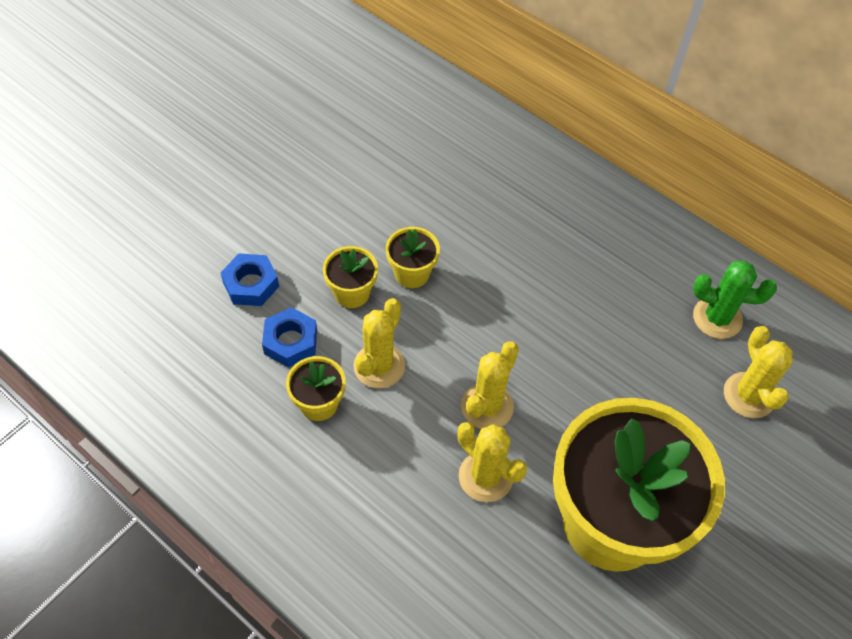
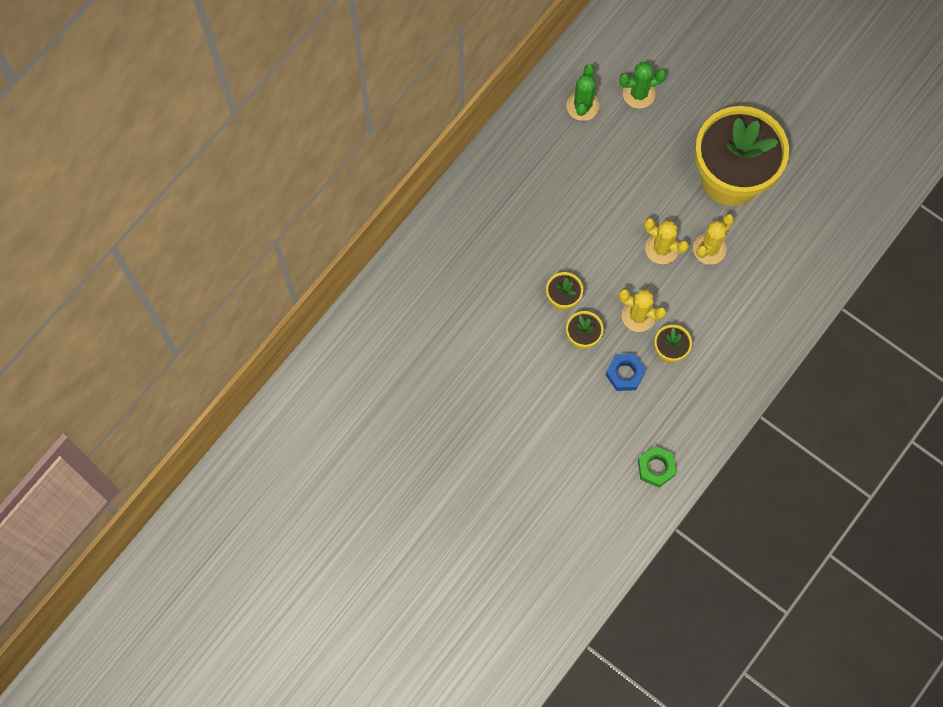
camera: 90 degrees left, 15 degrees up
blue nut [221,254,279,306] -> none
yellow cactus [724,326,793,418] -> green cactus [619,62,666,108]
none -> green nut [638,446,676,488]

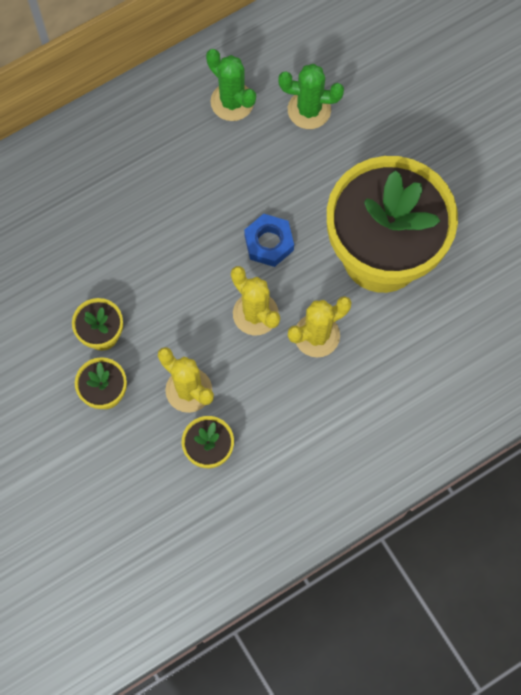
camera: 20 degrees right, 0 degrees up
green cactus [566,64,599,121] -> green cactus turned 75 degrees counterclockwise [206,49,256,121]
blue nut [606,354,646,391] -> blue nut moved to [244,214,294,267]
green nut [638,446,676,488] -> none

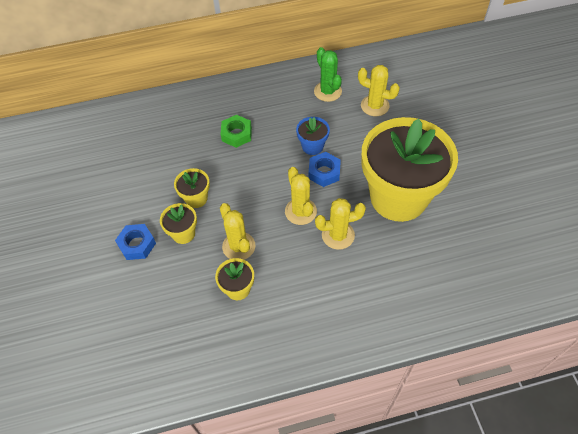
camera: 20 degrees right, 15 degrees down
green cactus [278,64,344,129] -> yellow cactus [358,65,400,116]
none -> blue nut [115,224,156,260]
none -> green nut [221,115,252,148]
none -> blue flower pot [296,117,330,155]

